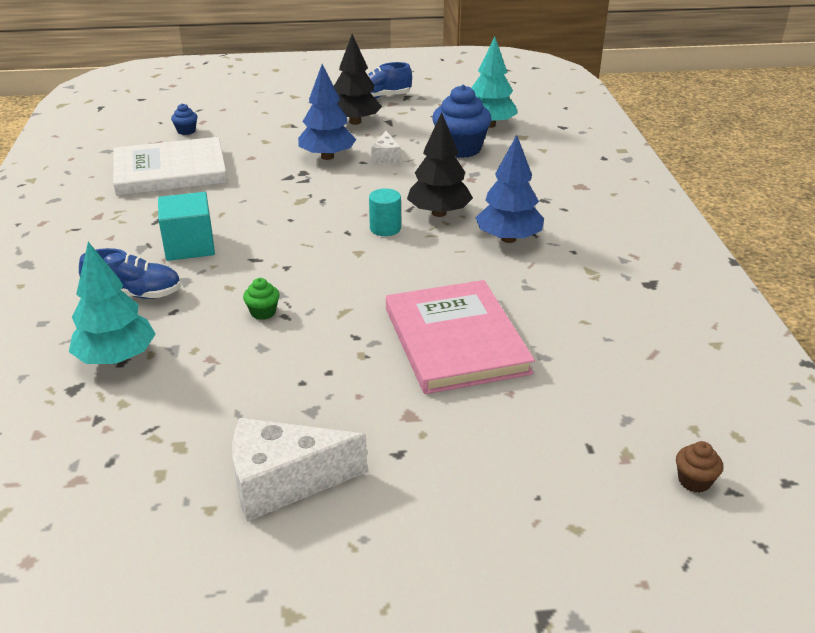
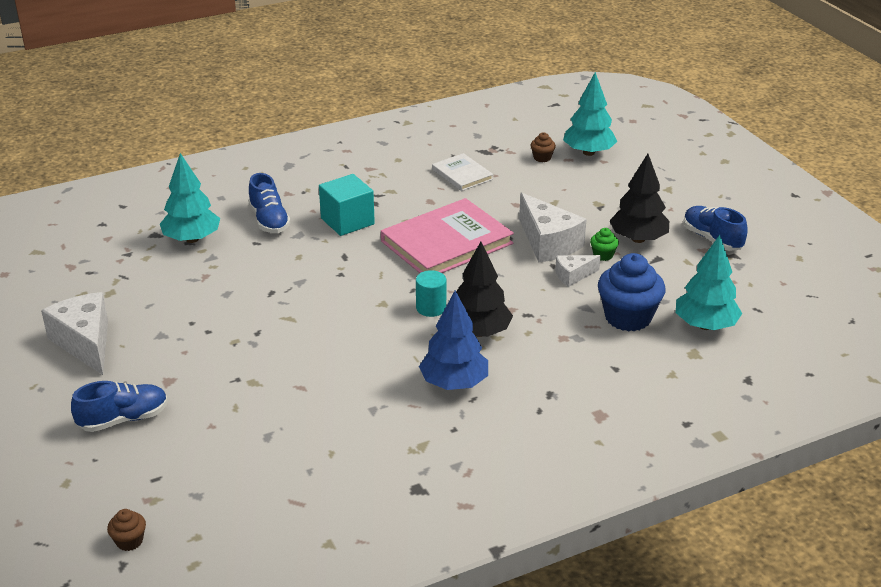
camera: 70 degrees right, 0 degrees up
white book [113,137,227,196] -> white book [432,153,493,191], size x0.52
blue cupcake [171,103,197,135] -> brown cupcake [530,132,556,162]
green cupcake [243,278,280,320] -> green cupcake moved to [590,228,619,261]
blue tree [298,64,356,160] -> white cheese [519,192,587,263]
pink book [386,280,535,394] -> pink book moved to [381,198,514,273]
none -> blue shoe [71,381,168,432]
none -> turquoise tree [563,72,617,156]

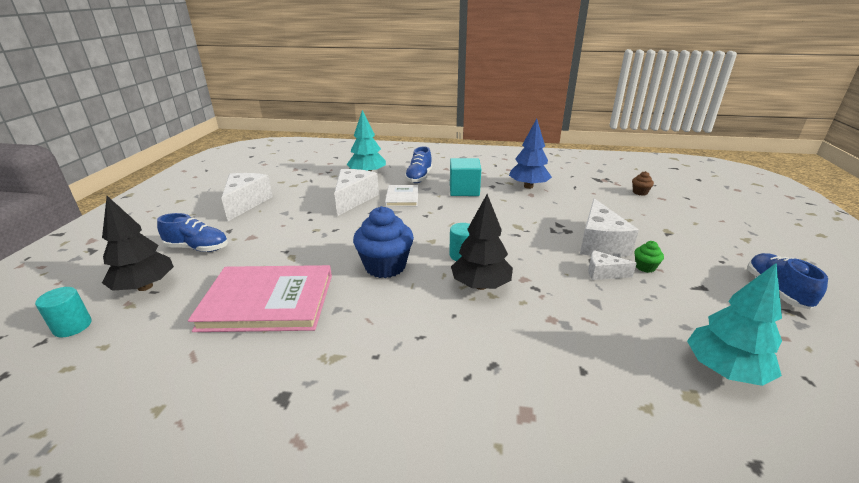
camera: 35 degrees right, 5 degrees down
brown cupcake [107,509,146,551] -> turquoise cylinder [35,287,92,337]
pink book [381,198,514,273] -> pink book moved to [188,265,332,332]
blue tree [419,291,488,390] -> blue tree moved to [509,119,552,189]
white book [432,153,493,191] -> white book moved to [385,185,418,207]
turquoise tree [563,72,617,156] -> none
blue cupcake [598,253,665,332] -> blue cupcake moved to [353,206,414,278]
black tree [609,154,669,243] -> black tree moved to [102,196,174,291]
none -> white cheese [334,169,379,216]

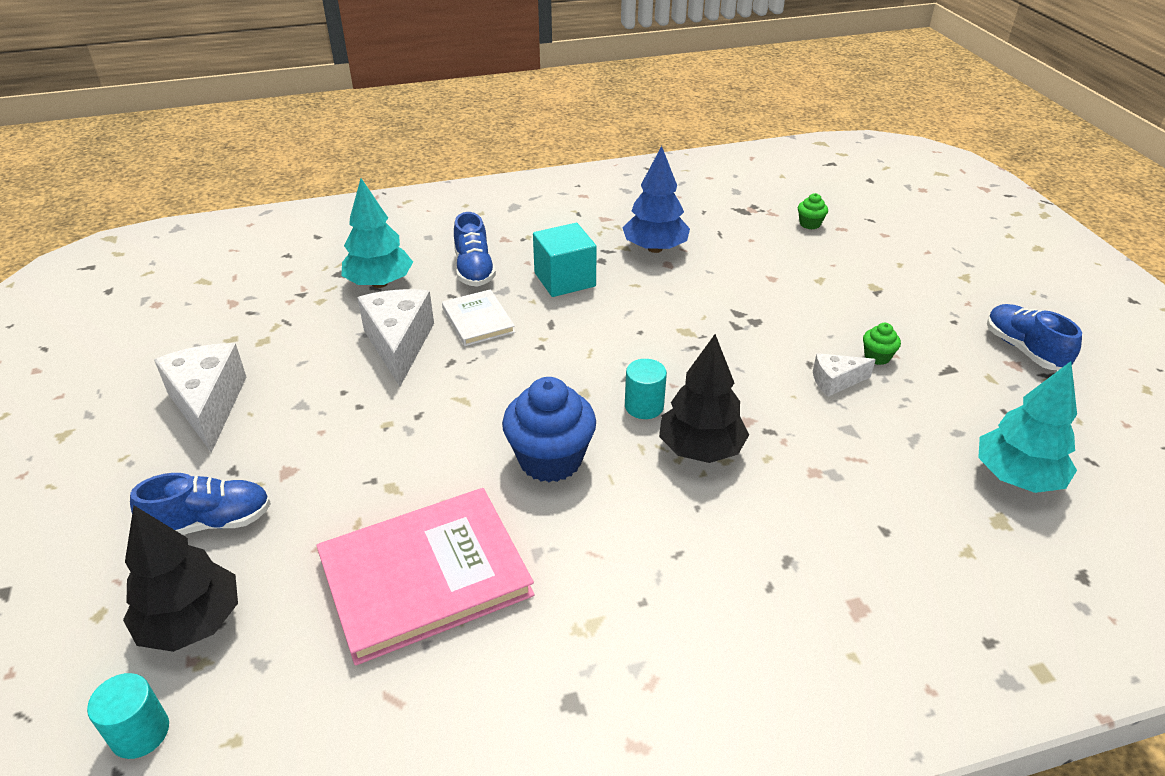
camera: 25 degrees left, 10 degrees up
white cheese [580,198,639,257] -> none
brown cupcake [632,171,654,196] -> green cupcake [798,193,828,229]

